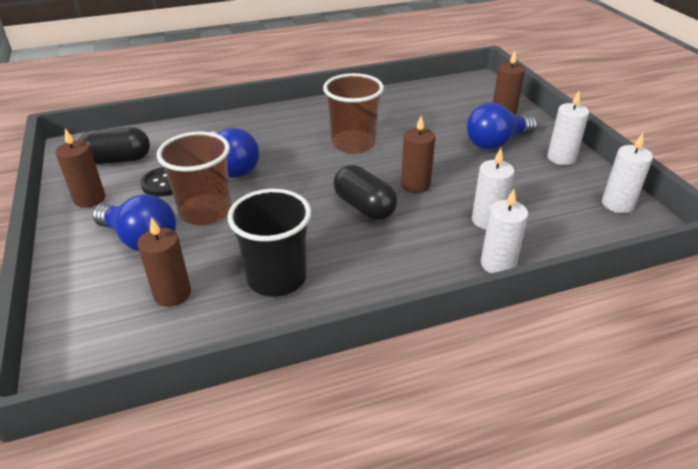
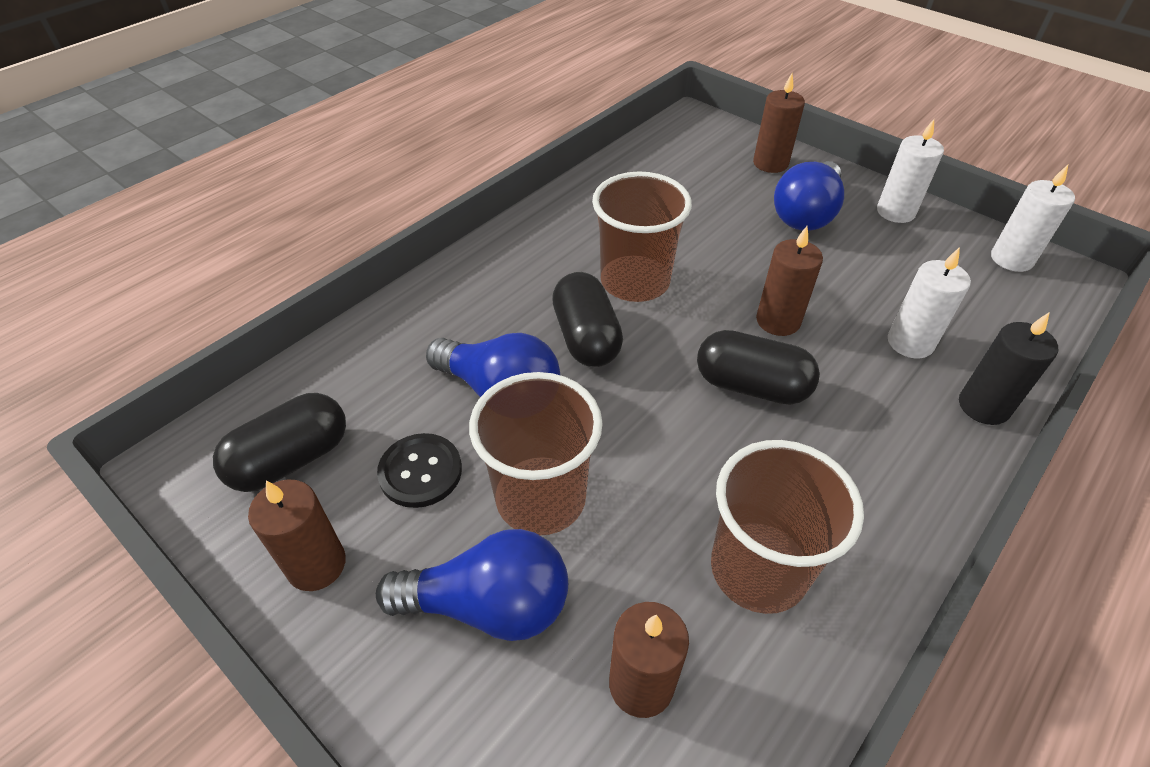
camera: 30 degrees left, 10 degrees up
black cup [228,189,311,297] -> brown cup [711,440,864,614]
white candle [481,189,528,273] -> black candle [959,312,1058,425]
none -> black capsule [552,272,623,367]

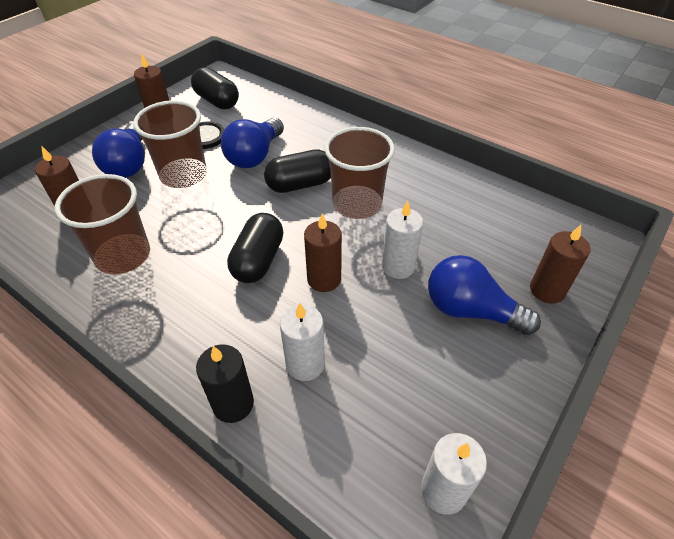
camera: 85 degrees right, 0 degrees up
white candle [877,119,944,223] -> white candle moved to [382,201,423,279]

